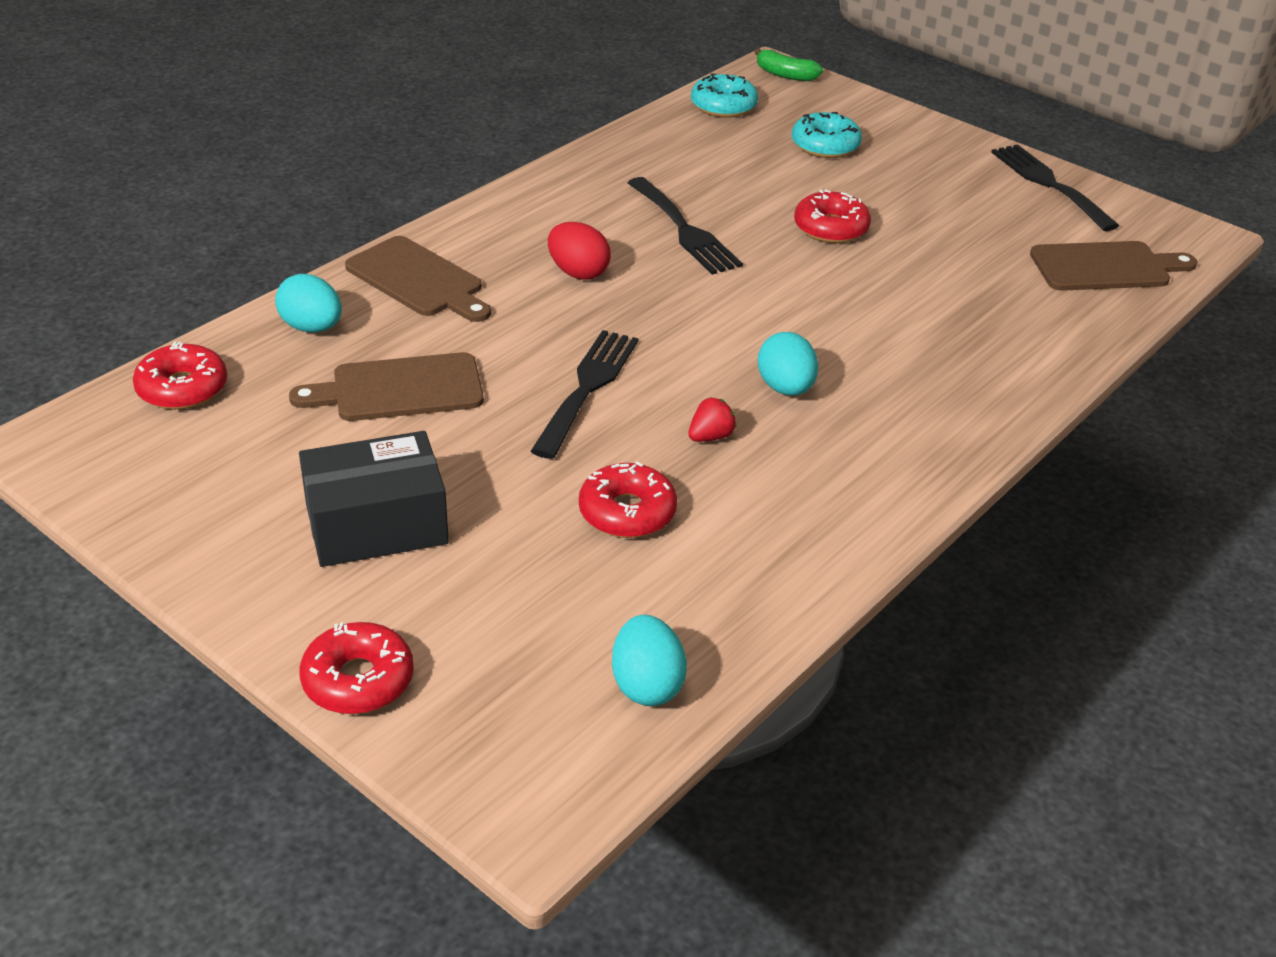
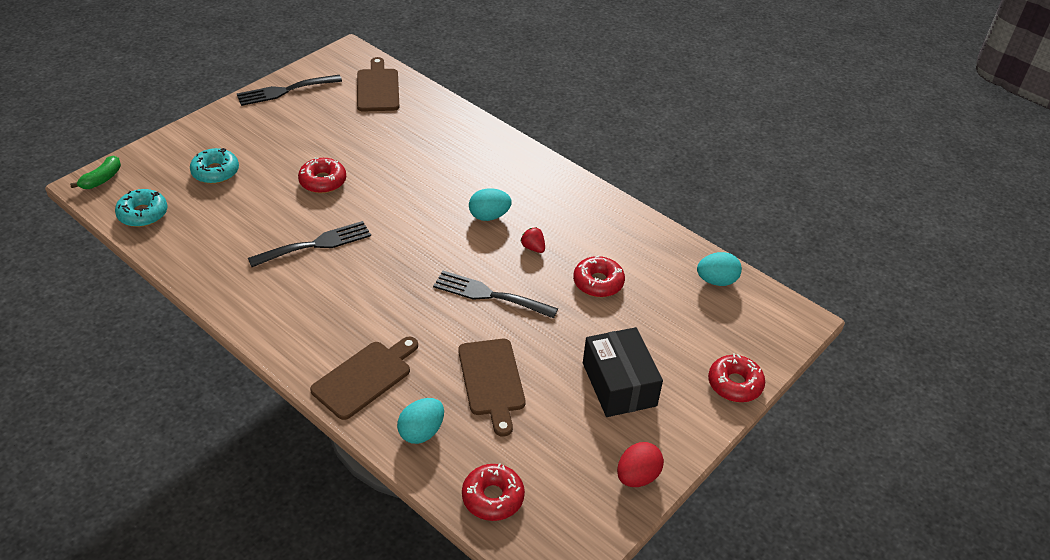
camera: 90 degrees left, 5 degrees up
red egg [548,222,611,280] -> red egg moved to [617,442,664,487]

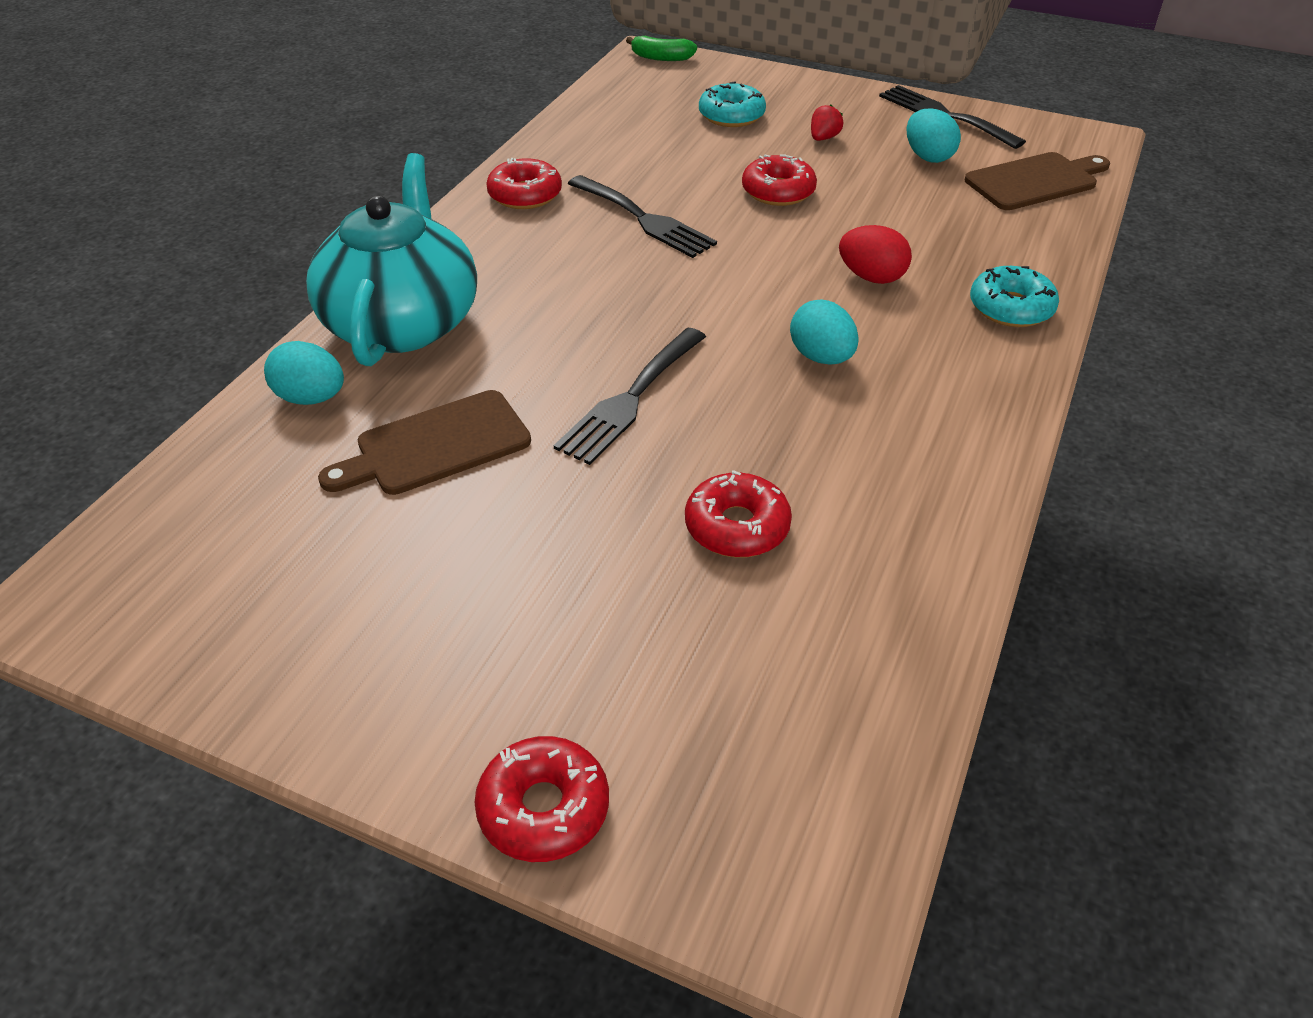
camera: 75 degrees right, 0 degrees up
turquoise donut [115,189,168,227] -> turquoise donut moved to [970,266,1059,327]
brown cutting board [310,336,418,420] -> turquoise teapot [306,153,477,366]
black fork [433,271,558,319] -> black fork turned 150 degrees counterclockwise [554,328,706,465]
red donut [462,463,525,521] -> red donut moved to [486,158,562,209]
red strawberry [521,227,545,253] -> red strawberry moved to [811,104,843,141]
black box [583,327,663,417] -> none
red egg [617,442,664,487] -> red egg moved to [839,225,912,284]
turquoise egg [697,252,742,286] -> turquoise egg moved to [907,108,961,163]

